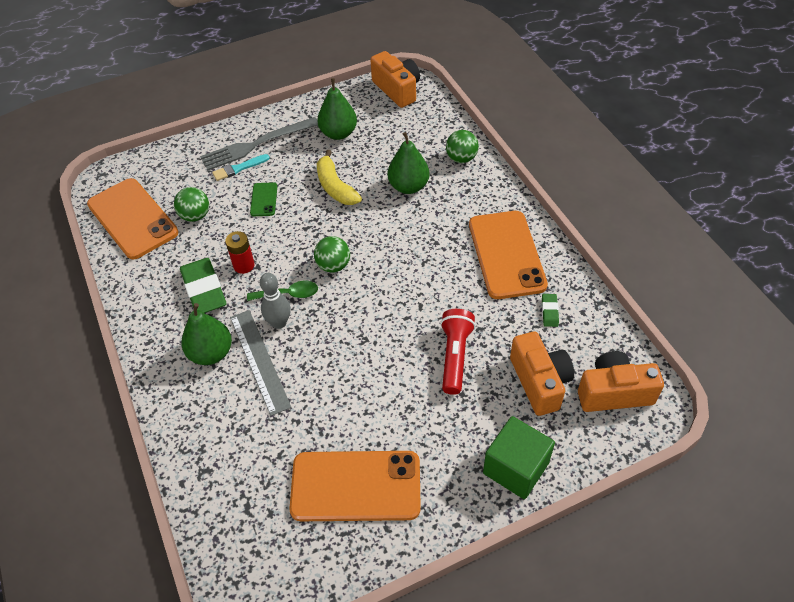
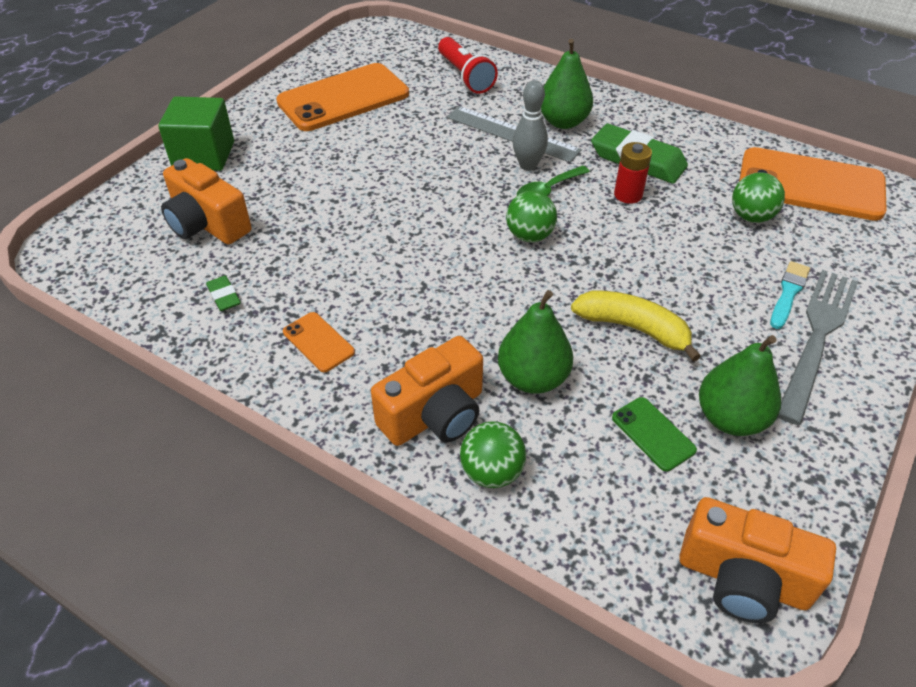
camera: 145 degrees right, 5 degrees down
green phone [250,182,277,216] -> green phone moved to [612,397,697,472]
red flashlight [440,309,476,395] -> red flashlight moved to [438,37,498,94]
orange phone [469,211,548,299] -> orange phone [283,312,355,372], size x0.45
orange camera [578,351,664,412] -> orange camera moved to [371,336,483,446]

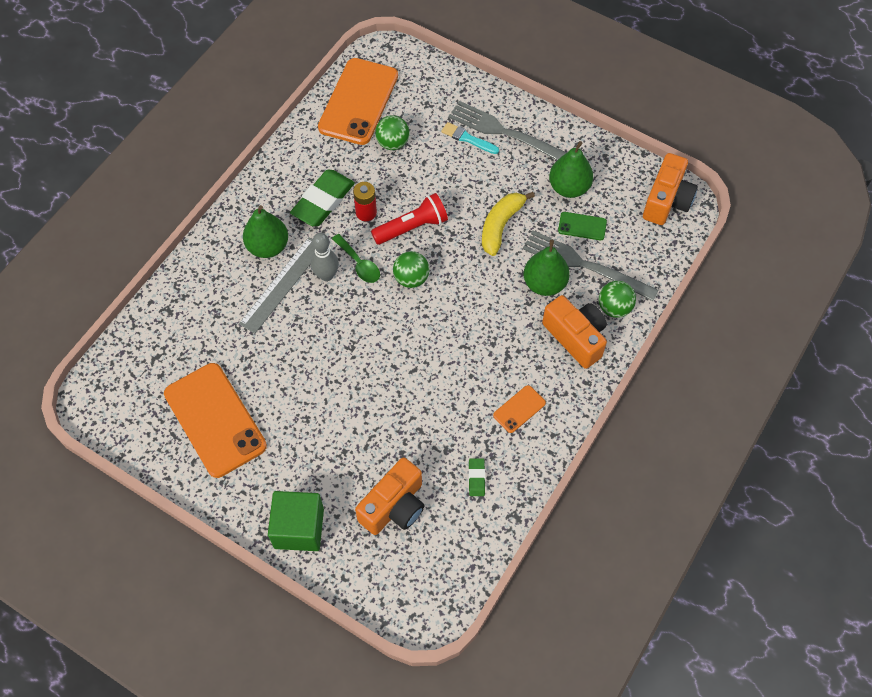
camera: 90 degrees left, 15 degrees up
green eraser [206,276,241,311] -> green eraser turned 60 degrees counterclockwise [469,458,485,496]
red flashlight [438,37,498,94] -> red flashlight moved to [371,193,448,245]
green phone [612,397,697,472] -> green phone turned 45 degrees clockwise [558,212,607,241]
none -> grey fork [523,231,658,301]

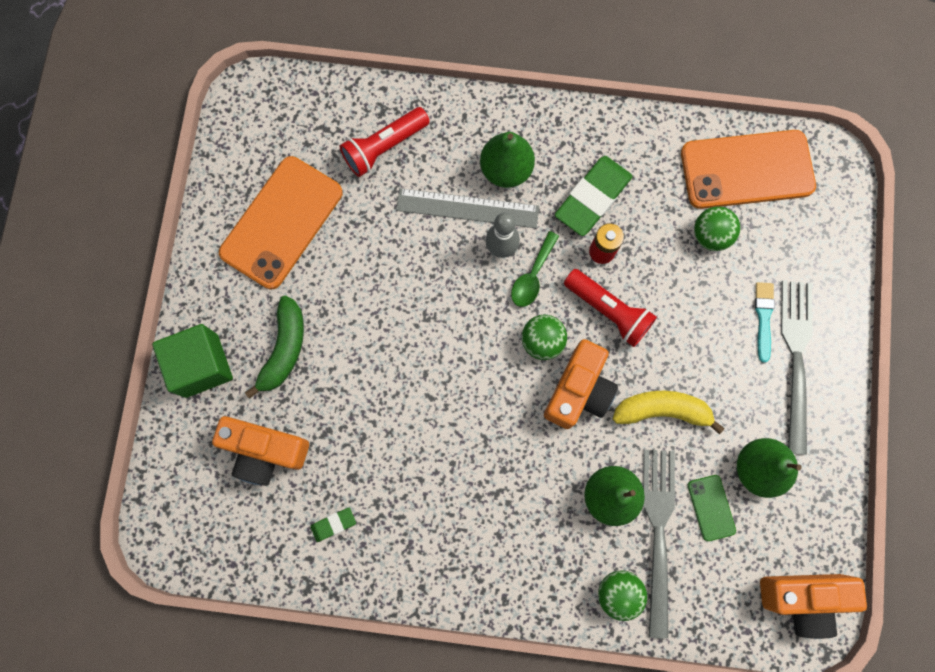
camera: 65 degrees right, 15 degrees up
green eraser [290,170,355,226] -> green eraser turned 60 degrees counterclockwise [555,156,633,236]
orange phone [493,385,546,433] -> none
orange camera [542,295,607,369] -> orange camera moved to [544,339,618,429]
none -> green banana [245,295,304,399]
none -> red flashlight [340,107,430,177]

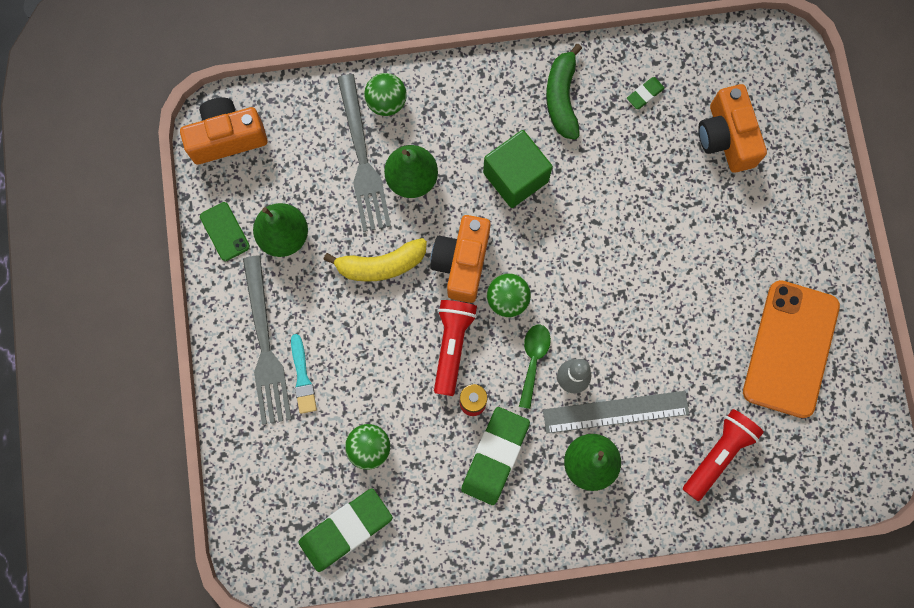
camera: 165 degrees right, 0 degrees up
green cube [152,324,233,398] -> green cube moved to [483,130,553,208]
orange camera [212,416,309,486] -> orange camera turned 105 degrees counterclockwise [698,84,767,173]
green banana [245,295,304,399] -> green banana moved to [546,44,582,140]
red flashlight [564,269,657,347] -> red flashlight turned 75 degrees clockwise [434,300,477,396]
orange phone [681,130,816,209] -> green eraser [298,488,393,572]
green phone [688,475,736,541] -> green phone moved to [200,202,250,261]

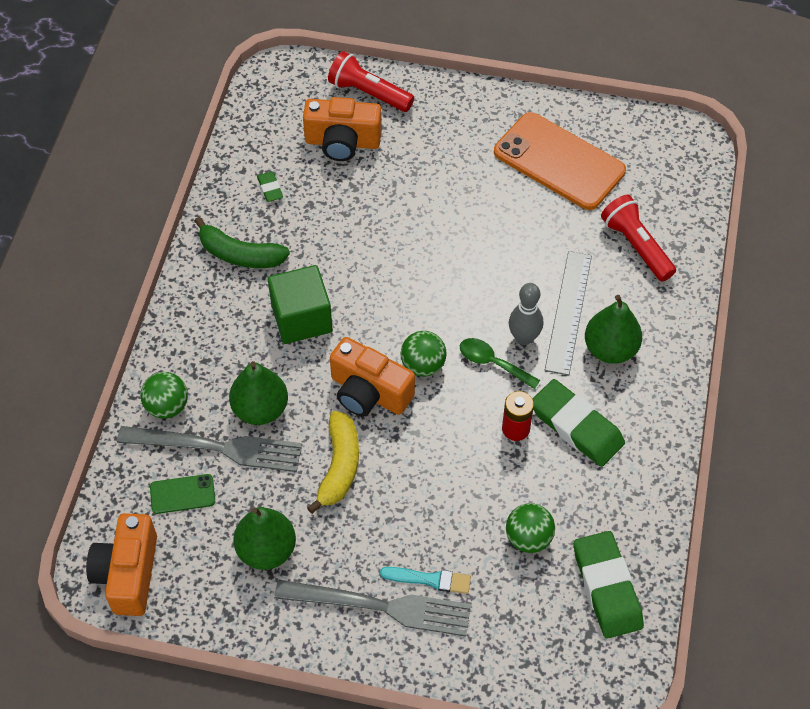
camera: 70 degrees left, 20 degrees down
green phone [200,202,250,261] -> green phone moved to [150,474,215,514]
red flashlight [434,300,477,396] -> red flashlight moved to [328,51,414,112]

